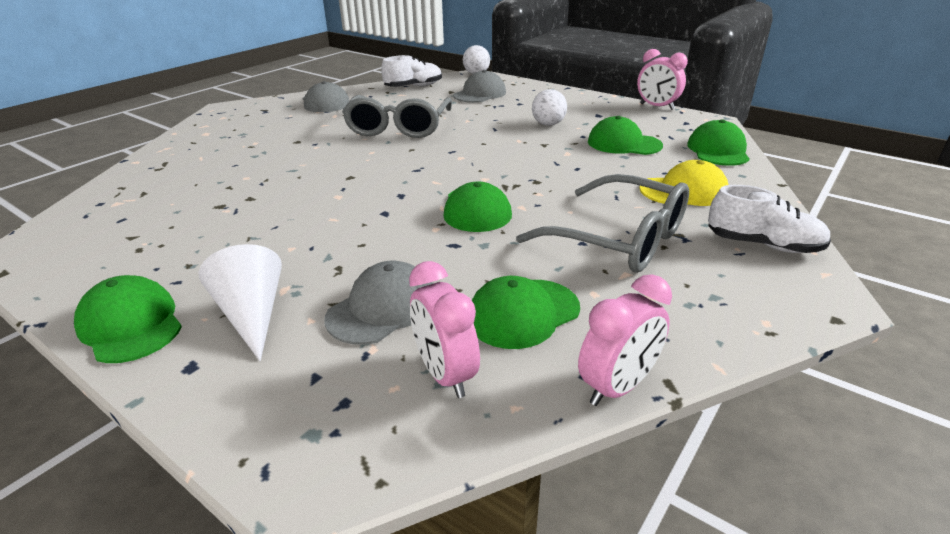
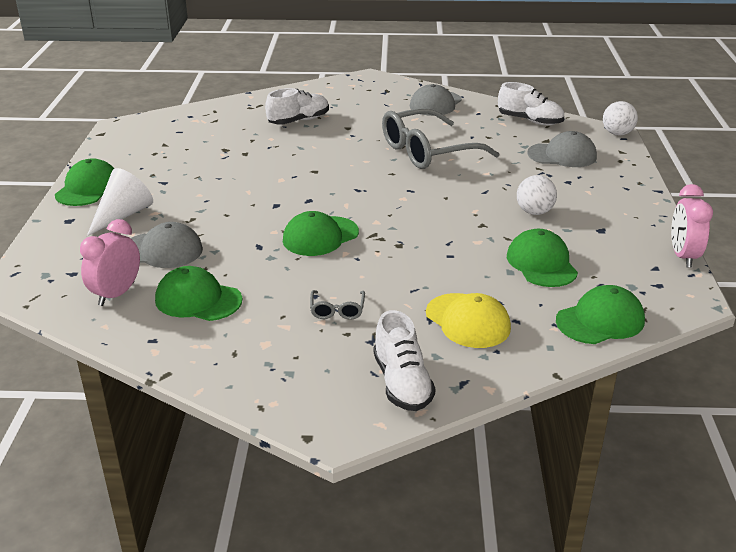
camera: 55 degrees right, 0 degrees up
grey glasses [516,174,689,273] -> grey glasses [310,290,365,320], size x0.41
pink clock [578,274,672,406] -> none
none -> white shoe [265,88,329,125]

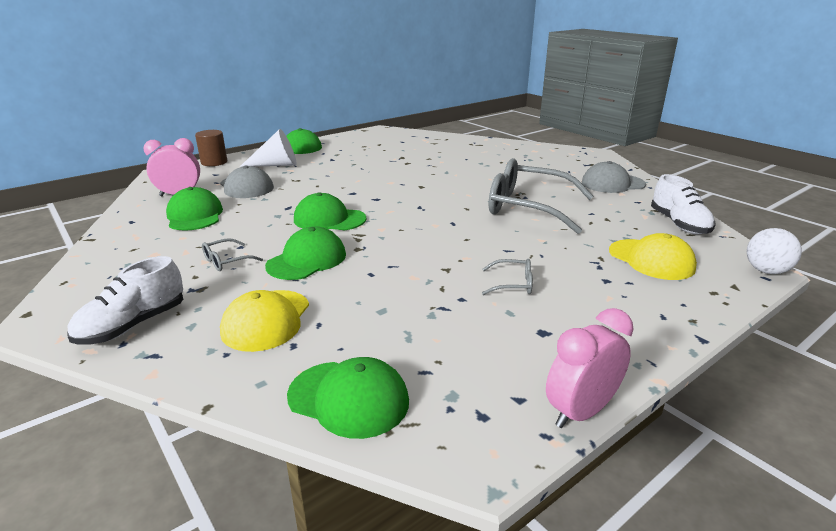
camera: 50 degrees right, 5 degrees down
white shoe [265,88,329,125] -> none
green cap [507,229,578,287] -> green cap moved to [265,227,346,280]
white ball [517,175,557,215] -> grey glasses [482,259,533,295]
grey cap [527,131,597,167] -> yellow cap [609,233,697,280]
none -> brown cylinder [195,130,227,166]

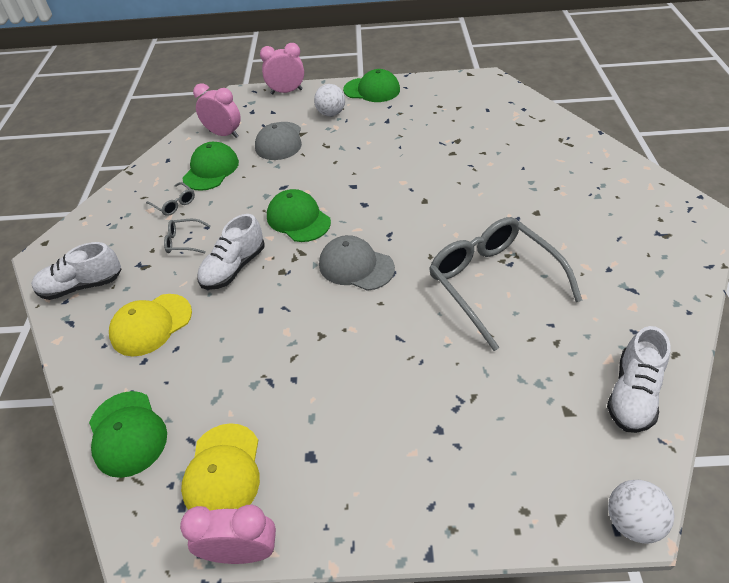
camera: 40 degrees right, 20 degrees up
brown cylinder [195,130,227,166] -> pink clock [260,43,304,94]
white cone [240,129,297,167] -> white ball [314,84,345,116]
green cap [265,227,346,280] -> white shoe [197,214,265,290]
grey glasses [482,259,533,295] -> grey glasses moved to [146,182,195,216]
grey cap [582,161,646,193] -> grey cap moved to [319,235,395,291]
yellow cap [609,233,697,280] -> yellow cap moved to [181,423,260,511]

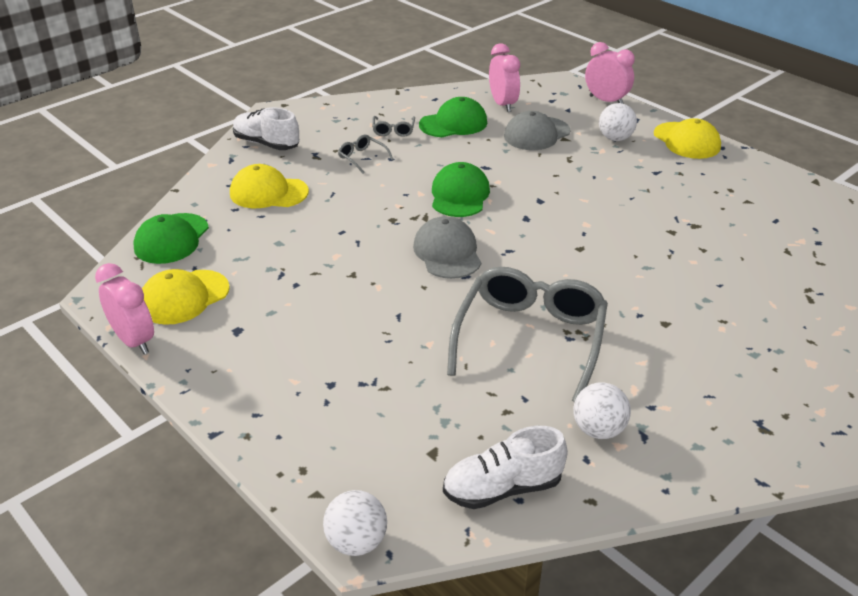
camera: 45 degrees right, 10 degrees down
white shoe [197,214,265,290] -> none
green cap [343,69,400,102] -> yellow cap [654,118,721,159]
none -> white ball [573,382,631,439]

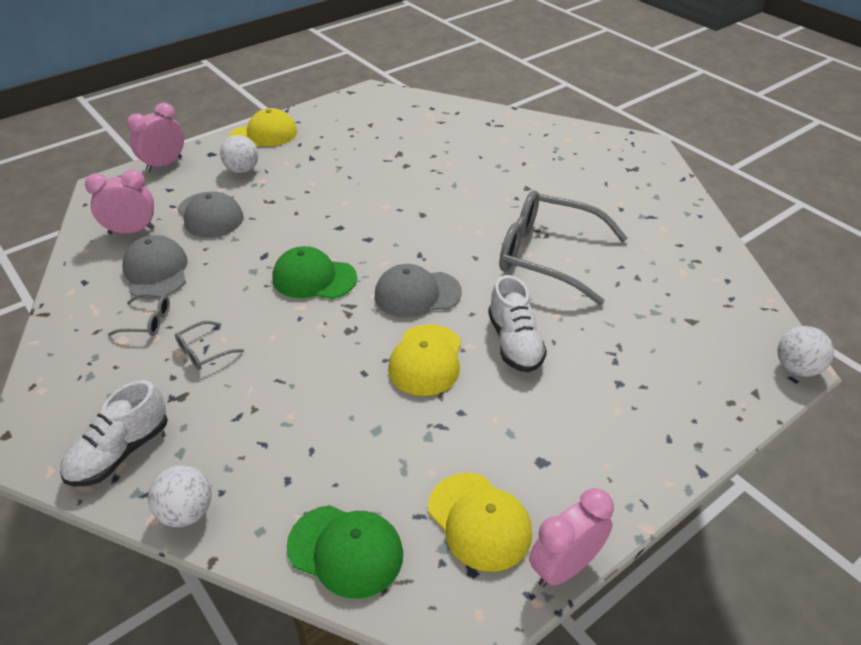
camera: 85 degrees left, 5 degrees up
yellow cap [230,164,309,208] -> yellow cap moved to [388,324,461,396]
green cap [419,97,487,137] -> grey cap [122,235,188,299]
white shoe [443,426,568,509] -> white shoe moved to [488,275,547,372]
white ball [573,382,631,439] -> white ball moved to [148,465,212,527]

